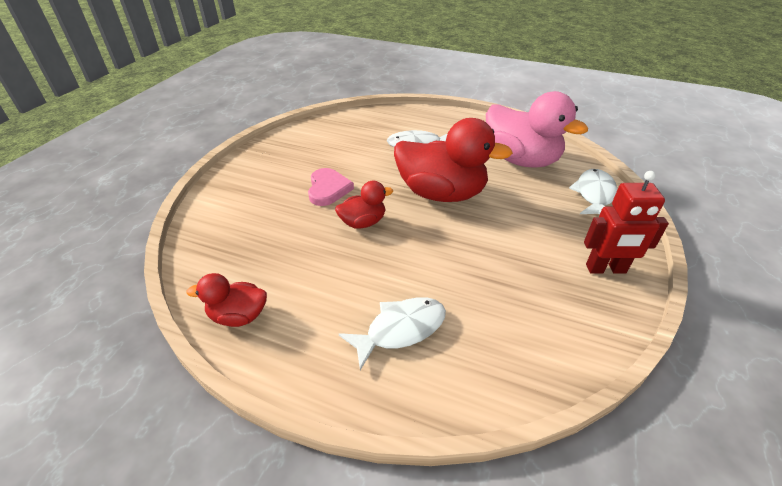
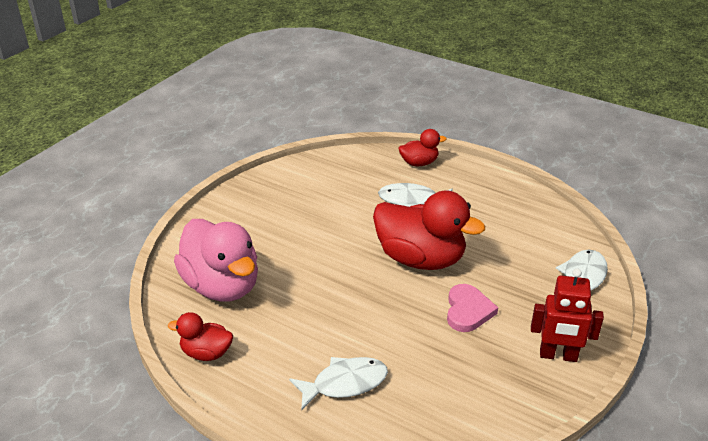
camera: 10 degrees right, 5 degrees down
pink heart [308,168,354,206] -> pink heart moved to [447,284,498,332]
red duck [335,181,393,228] -> red duck moved to [399,129,447,166]
pink duck [486,91,588,167] -> pink duck moved to [174,219,258,302]

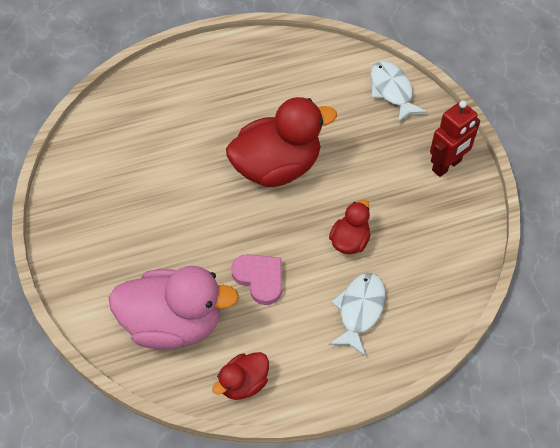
camera: 50 degrees left, 20 degrees up
white fish [378,183,453,207] -> none
red duck [399,129,447,166] -> red duck moved to [329,200,371,254]
pink heart [447,284,498,332] -> pink heart moved to [231,254,282,305]

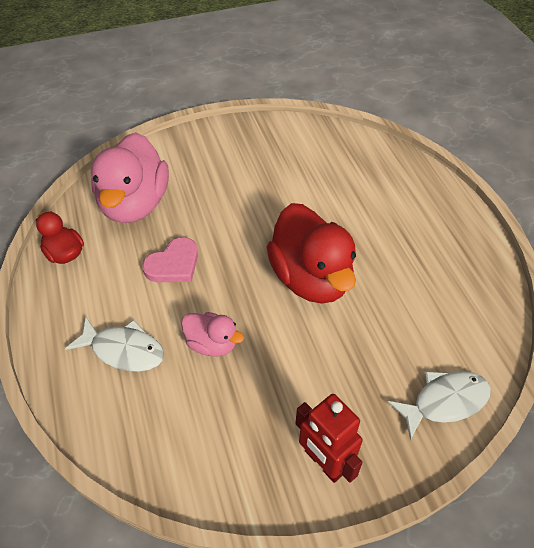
camera: 90 degrees right, 5 degrees down
red duck [329,200,371,254] -> pink duck [181,312,244,357]

